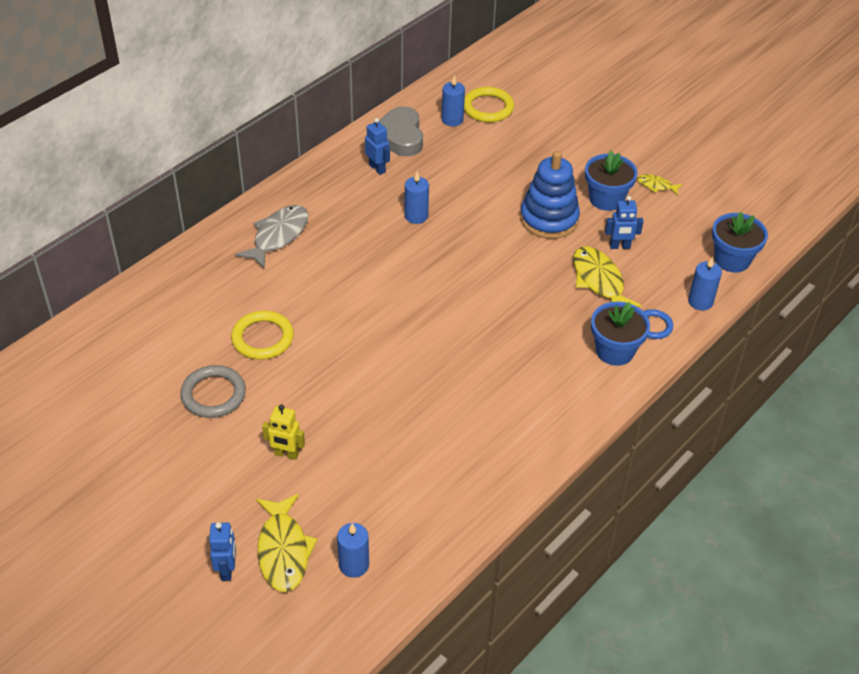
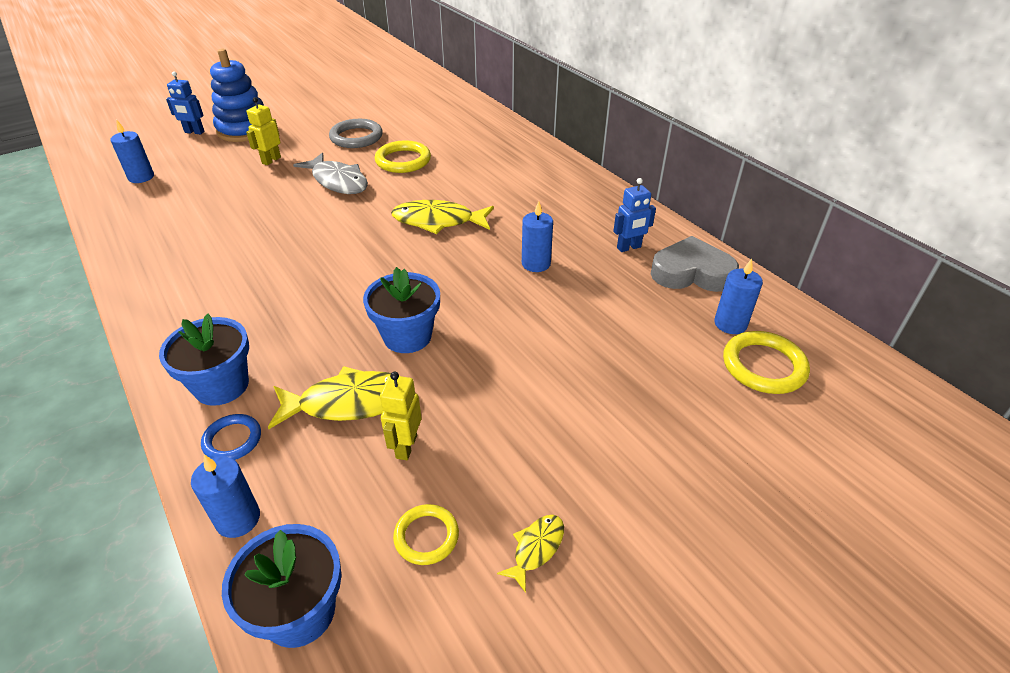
camera: 105 degrees right, 5 degrees down
grey fish [235,205,308,269] -> grey fish moved to [293,153,368,194]
yellow fish [256,494,318,592] -> yellow fish moved to [391,200,494,234]
blue stacking toy [520,151,580,239] -> blue stacking toy moved to [210,48,264,142]
blue flower pot [585,151,638,211] -> blue flower pot moved to [363,267,440,353]
blue robot [605,196,644,249] -> yellow robot [380,372,422,460]
none -> yellow ring [393,504,459,565]

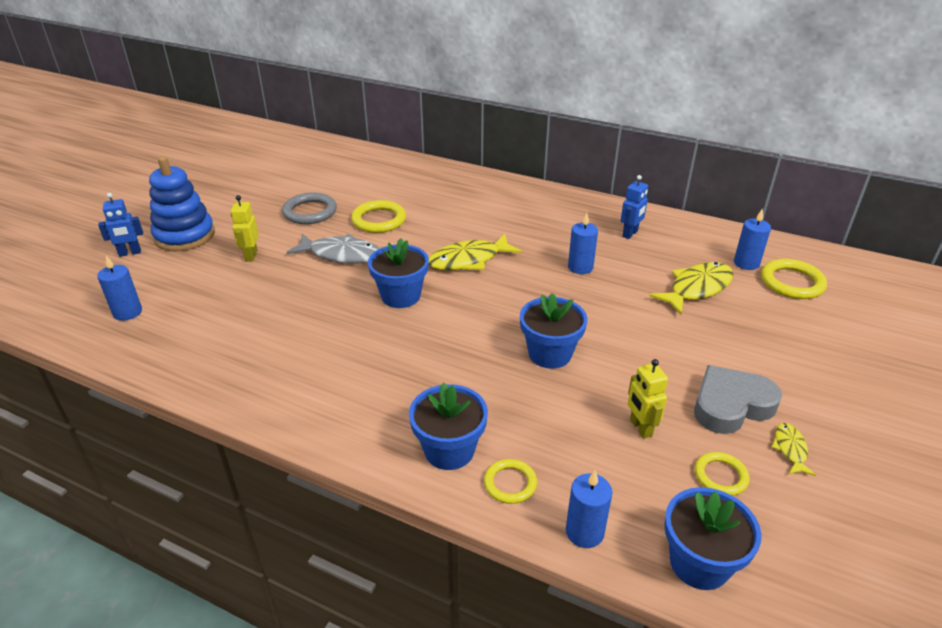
camera: 30 degrees left, 5 degrees down
blue ring [201,414,261,460] -> yellow ring [484,459,537,504]
yellow fish [268,366,391,429] -> yellow fish moved to [649,262,733,315]
grey heart [651,236,739,292] -> grey heart moved to [694,365,782,434]
none -> blue flower pot [368,238,429,308]

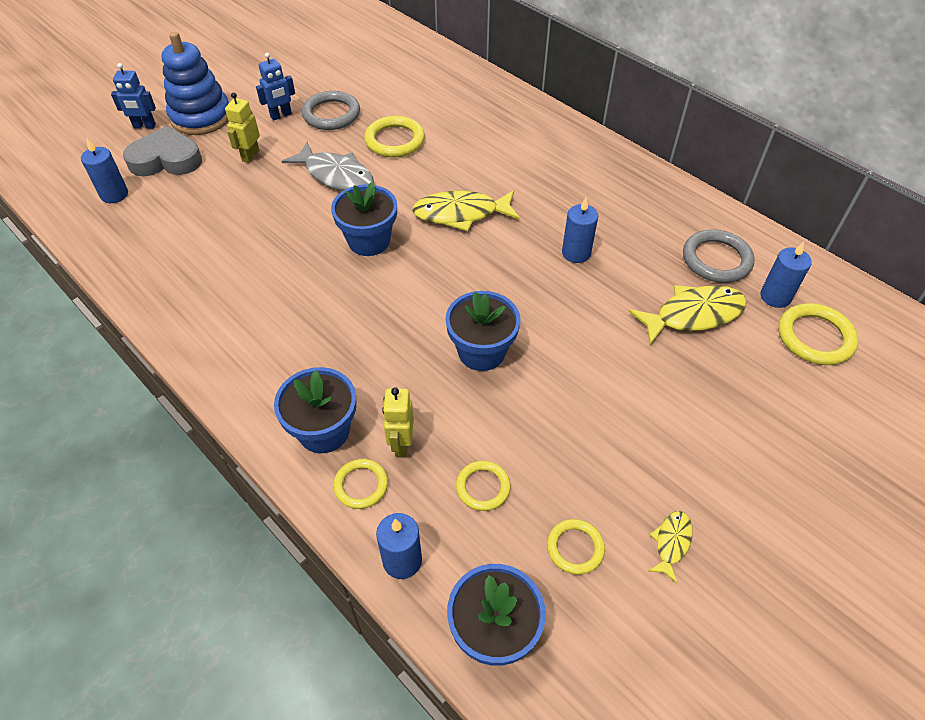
camera: 20 degrees right, 15 degrees up
blue robot [621,175,648,239] -> blue robot moved to [256,53,295,121]
yellow robot [628,359,668,439] -> yellow robot moved to [382,388,414,457]
grey heart [694,365,782,434] -> grey heart moved to [123,126,202,176]
none -> yellow ring [456,461,511,511]
none -> grey ring [683,229,755,283]

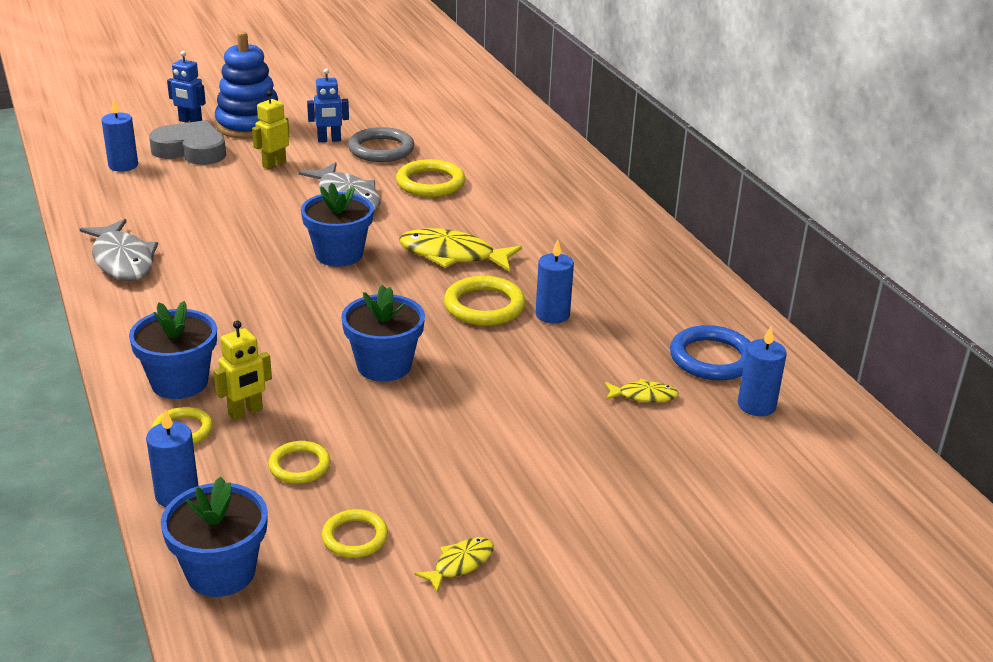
camera: 20 degrees right, 20 degrees down
yellow robot [382,388,414,457] -> yellow robot turned 150 degrees counterclockwise [214,321,272,420]
yellow fish [629,285,747,345] -> yellow fish [605,379,679,403], size x0.51
grey ring [683,229,755,283] -> blue ring [670,325,750,380]
yellow ring [778,303,858,365] -> yellow ring moved to [444,276,526,326]
none -> grey fish [80,219,158,281]

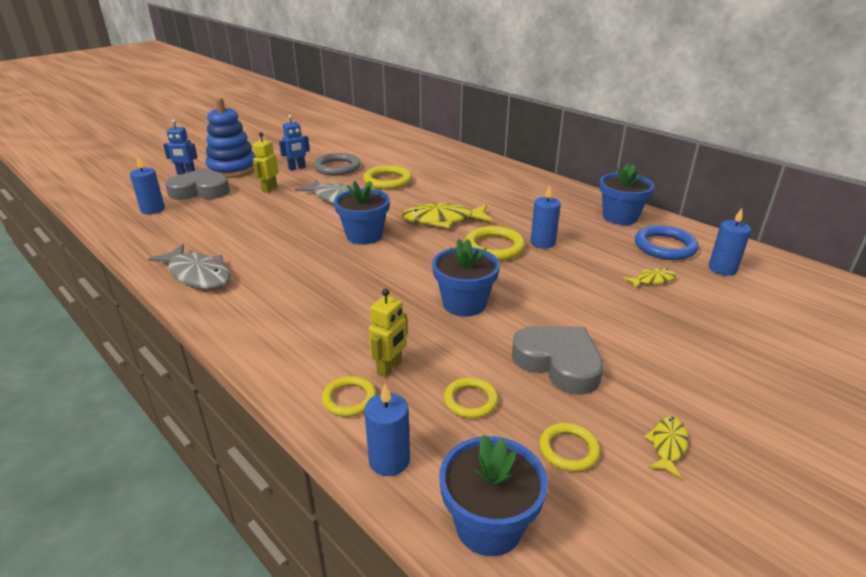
camera: 20 degrees left, 0 degrees up
blue flower pot [129,301,217,399] -> blue flower pot moved to [599,164,654,225]
none -> grey heart [512,326,604,395]

